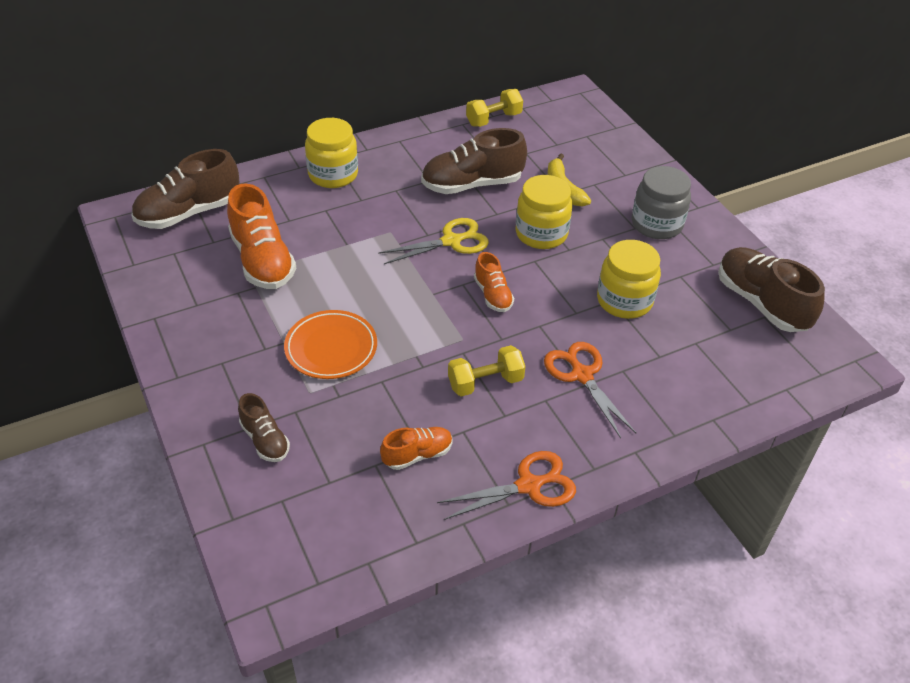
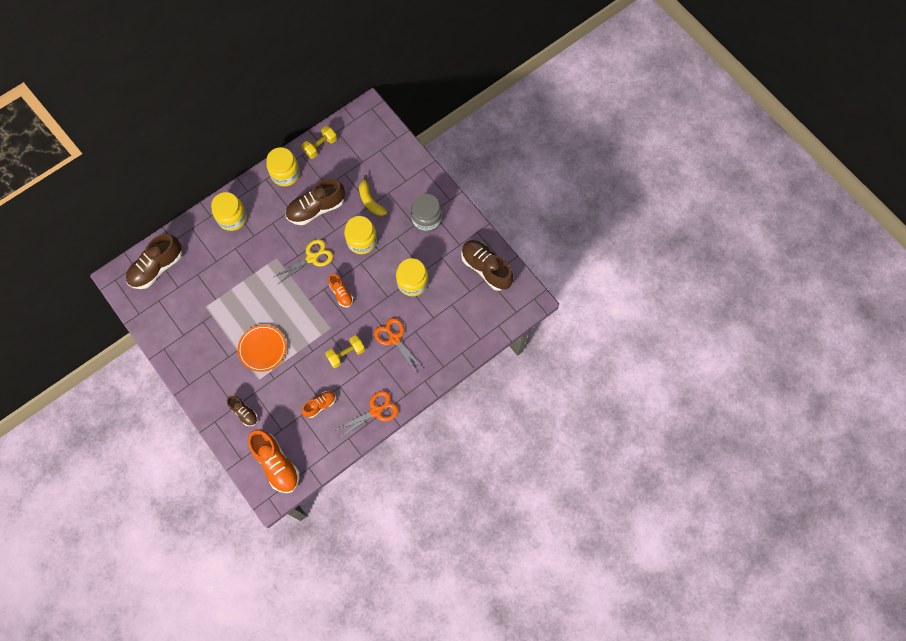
camera: 10 degrees left, 25 degrees up
orange shoe [227,183,296,289] -> orange shoe moved to [248,430,300,493]
none -> yellow jar [266,147,300,186]

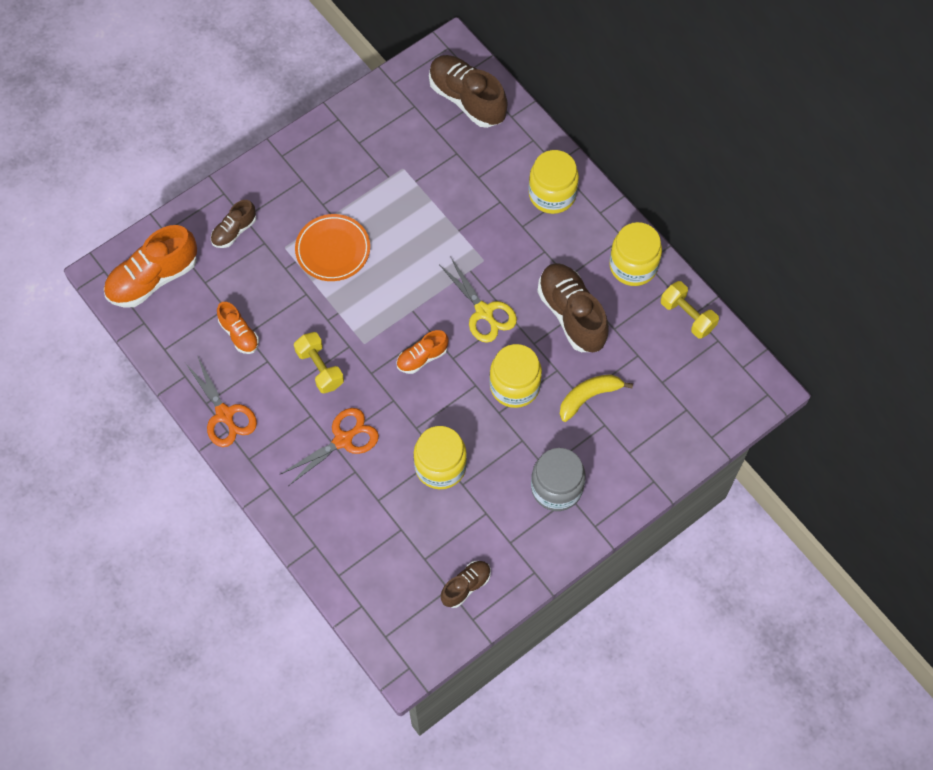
camera: 90 degrees right, 5 degrees down
brown shoe [461,240,513,291] -> brown shoe [441,561,491,608], size x0.55

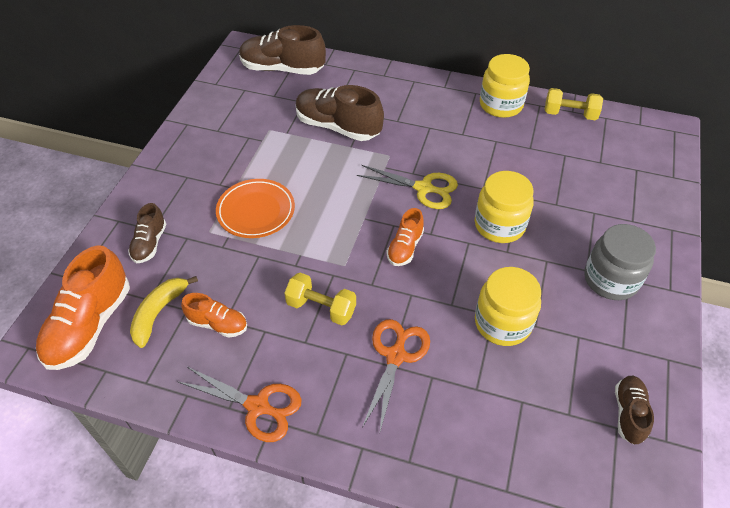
camera: 35 degrees left, 15 degrees down
yellow jar [528,150,579,214] -> none
brown shoe [537,263,609,352] -> brown shoe moved to [295,85,384,141]
yellow banana [560,374,633,422] -> yellow banana moved to [130,276,198,348]

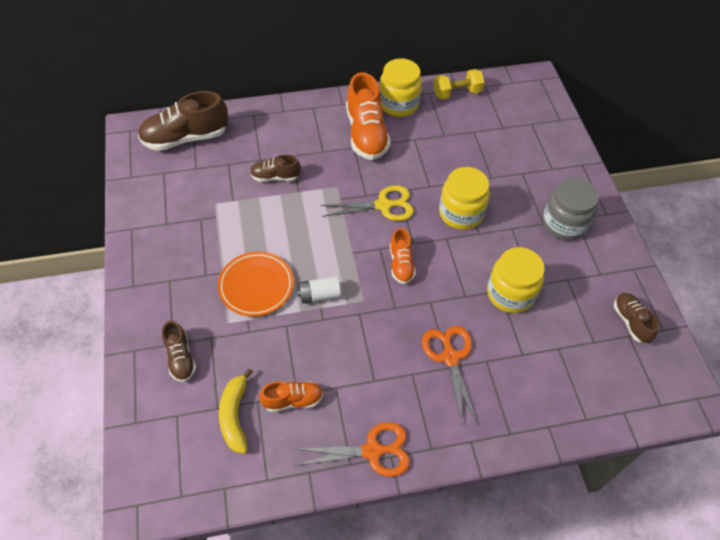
camera: 30 degrees left, 5 degrees up
orange shoe [36,245,130,370] -> orange shoe moved to [346,72,391,160]
yellow dumbbell [284,273,356,325] -> none
brown shoe [295,85,384,141] -> brown shoe [250,155,301,182], size x0.55
none -> white battery [297,276,341,304]

